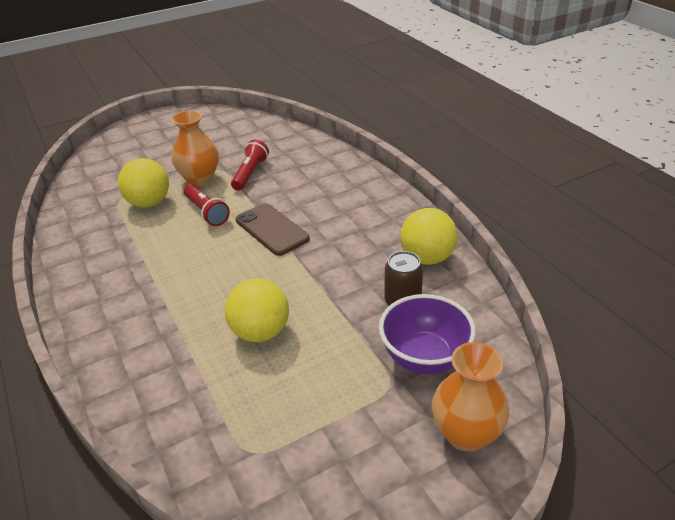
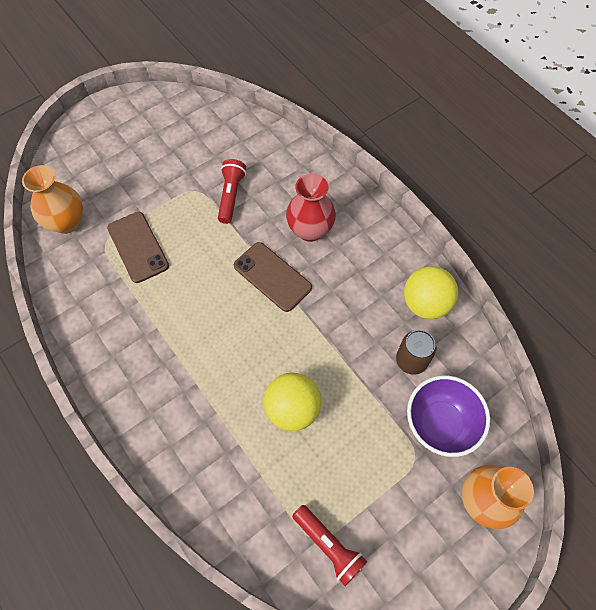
camera: 10 degrees left, 25 degrees up
yellow ball [118,158,169,208] -> brown phone [107,212,169,283]
orange vase [172,110,219,186] -> orange vase moved to [22,165,83,234]
red flashlight [184,184,230,226] -> red flashlight moved to [292,505,367,586]
none -> red vase [286,174,336,242]

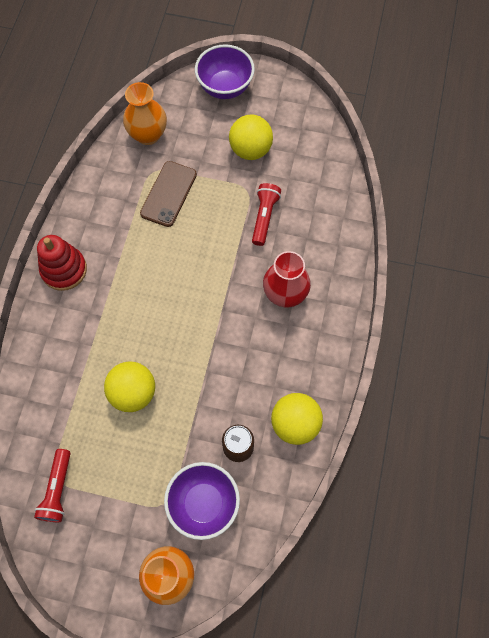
camera: 50 degrees right, 5 degrees up
red flashlight [218,159,246,224] -> red flashlight turned 45 degrees counterclockwise [252,183,281,246]
brown phone [234,242,312,312] -> none
none -> red stacking toy [37,235,87,291]
none -> purple bowl [195,44,255,99]
none -> yellow ball [229,114,273,160]

